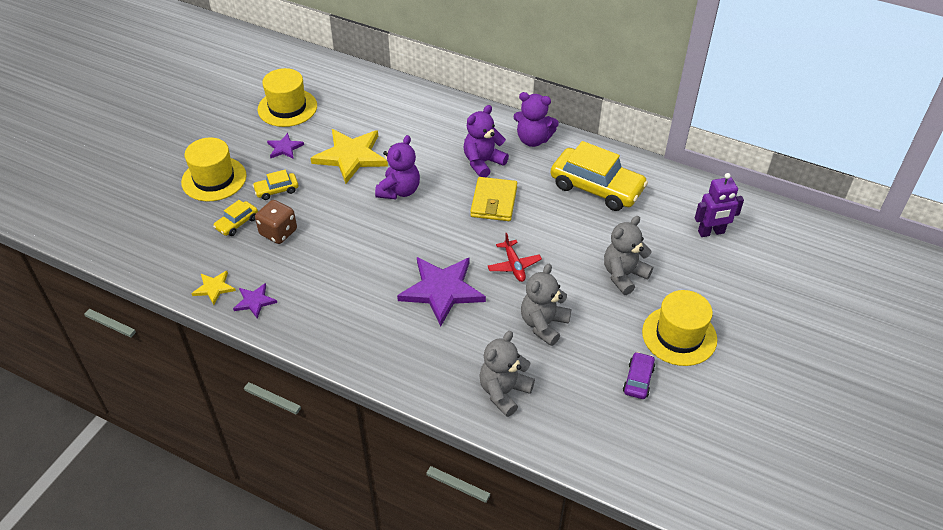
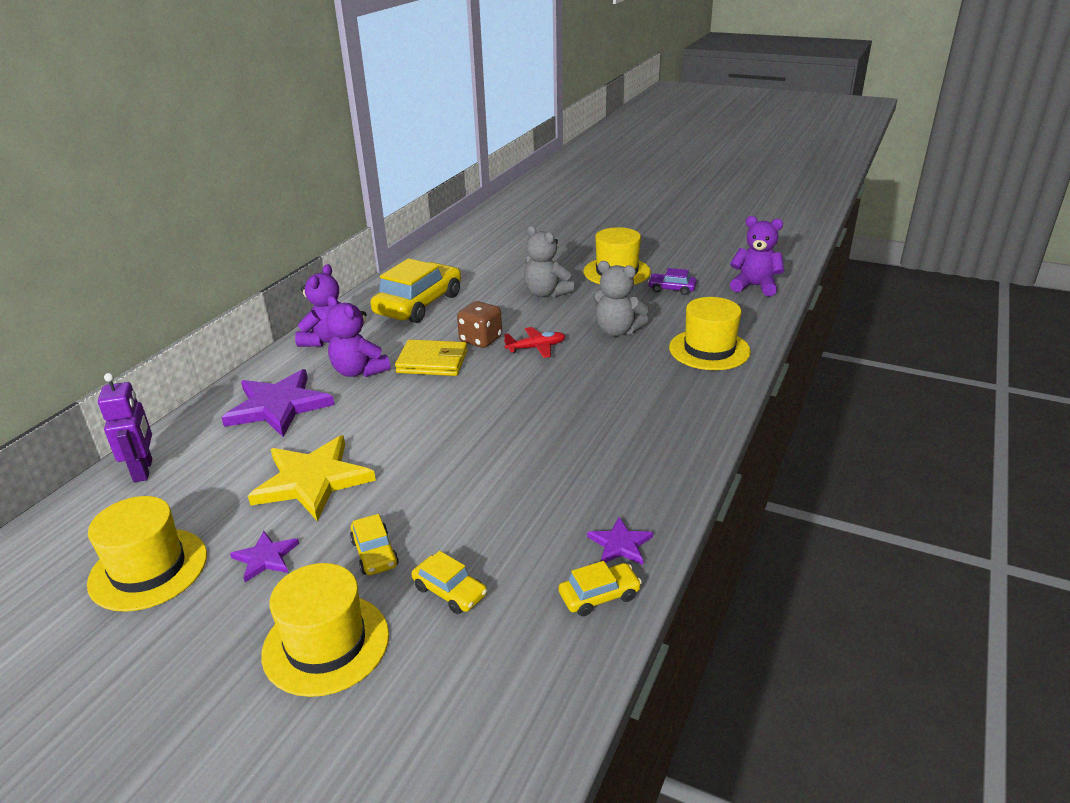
camera: 90 degrees left, 15 degrees down
yellow star [191,271,236,305] -> yellow car [559,561,642,616]
brown dice [255,200,297,244] -> brown dice moved to [457,301,502,348]
purple teddy bear [375,135,420,199] -> purple teddy bear moved to [730,216,784,296]
purple star [397,257,486,327] -> purple star moved to [222,369,334,437]
grey teddy bear [479,331,535,417] -> yellow hat [669,297,751,370]
purple robot [695,173,744,237] -> purple robot moved to [98,373,152,482]

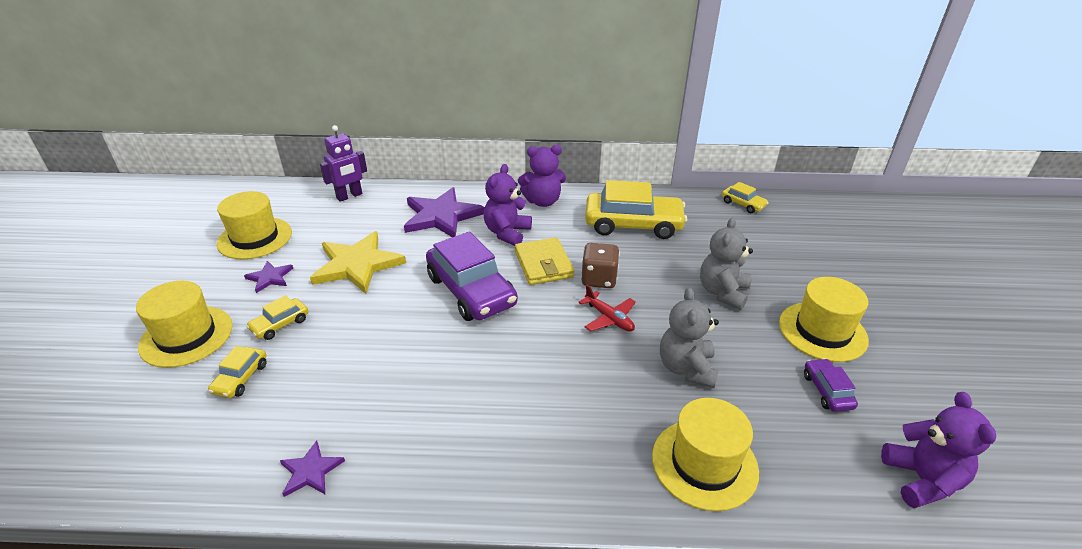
camera: 65 degrees right, 5 degrees up
yellow car [559,561,642,616] -> yellow car moved to [722,182,768,213]
none -> purple car [426,232,518,321]

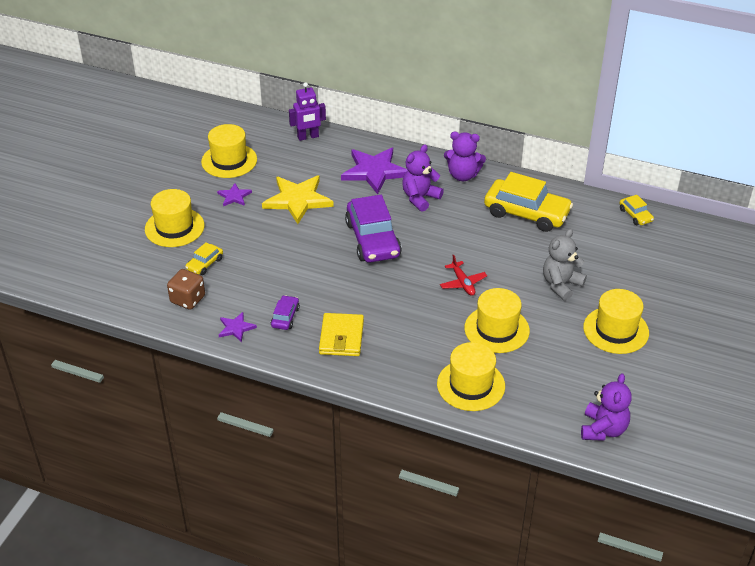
camera: 20 degrees right, 5 degrees up
yellow car [246,295,308,340] -> none
yellow wallet [515,237,574,285] -> yellow wallet moved to [319,313,364,356]
brown dice [581,243,620,288] -> brown dice moved to [167,269,205,310]
grey teddy bear [660,287,719,388] -> yellow hat [464,288,530,353]
purple car [804,358,858,412] -> purple car moved to [271,295,300,330]

